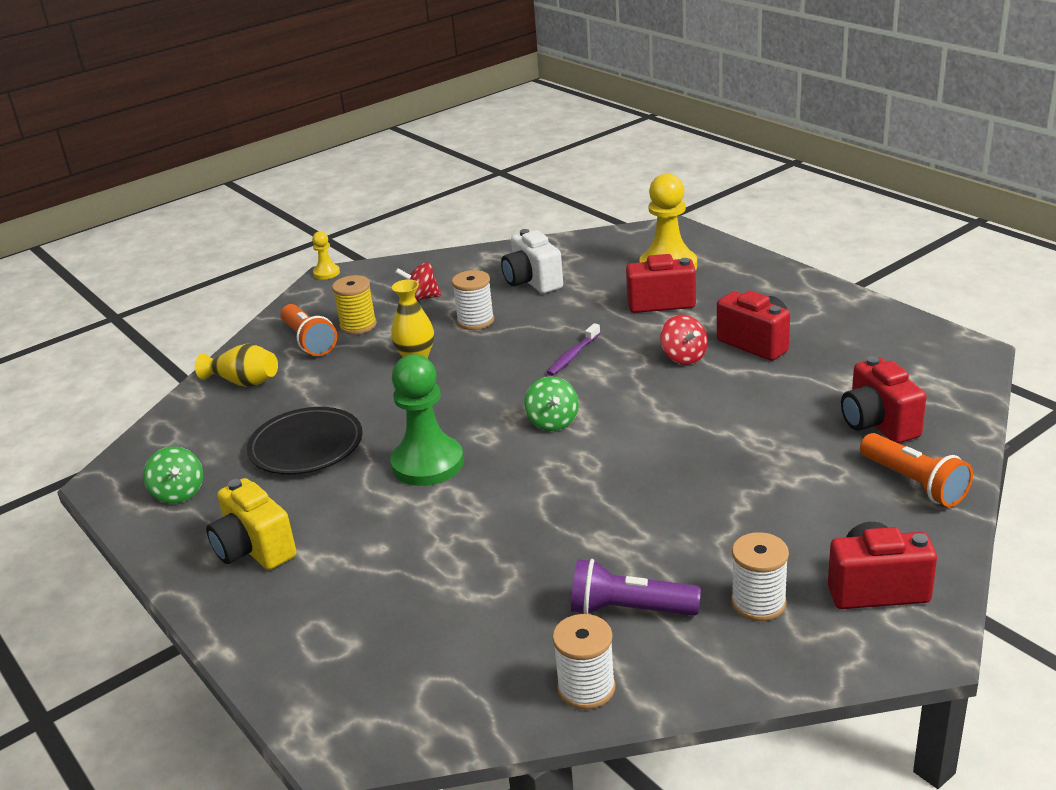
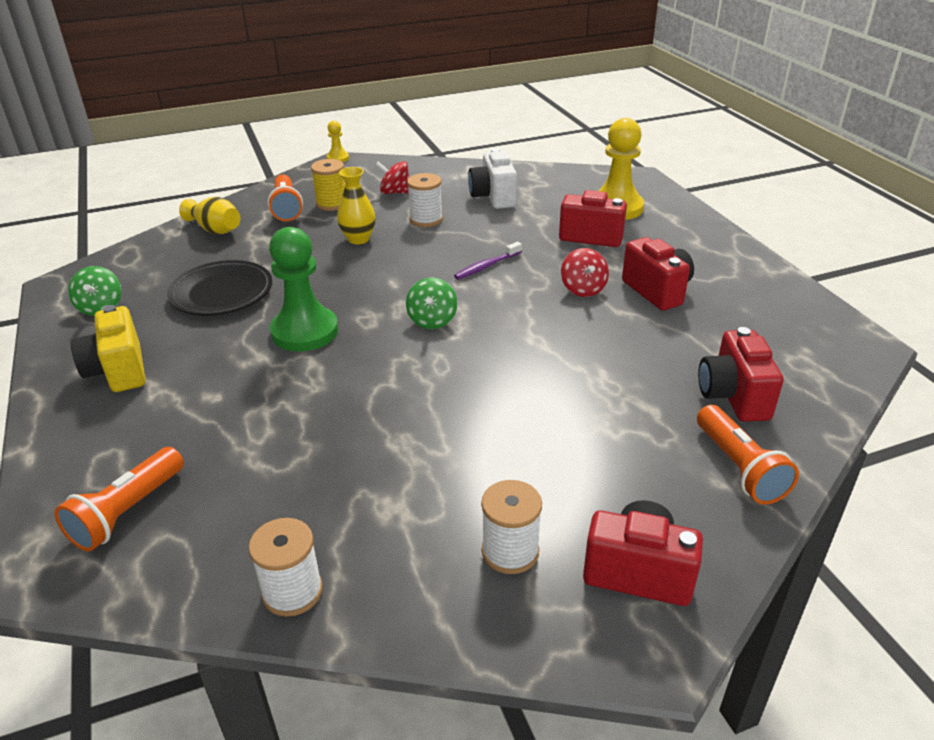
camera: 15 degrees right, 5 degrees up
purple flashlight [571,559,701,616] -> none
none -> orange flashlight [54,447,184,552]

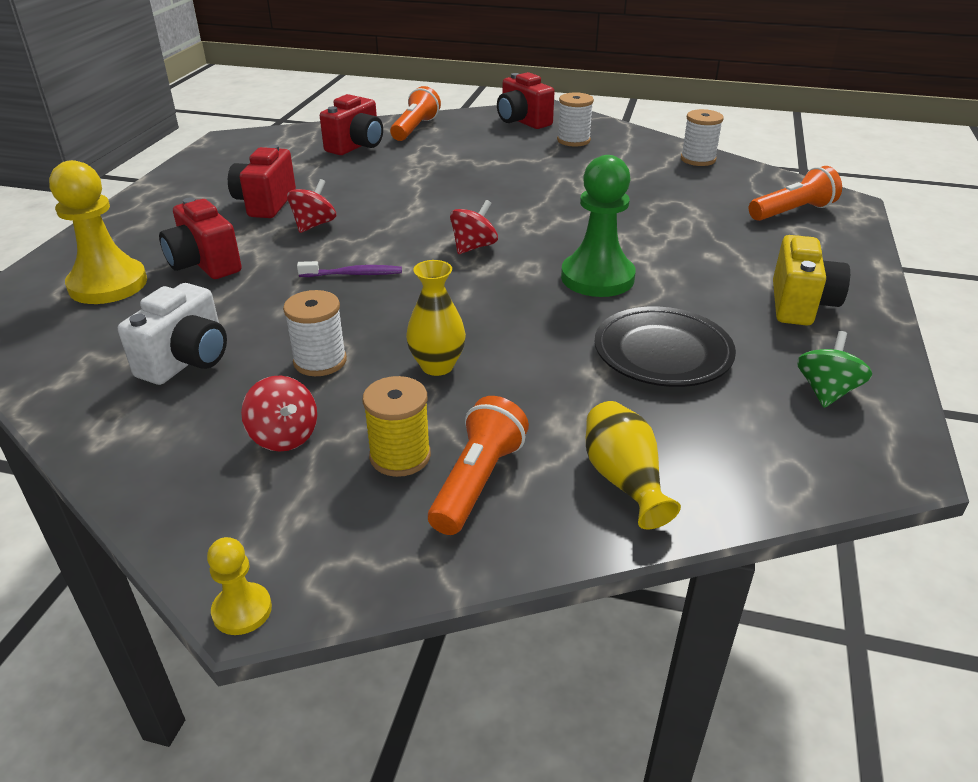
camera: 145 degrees left, 0 degrees up
green spinning top [406,277,457,329] -> red spinning top [450,200,498,254]

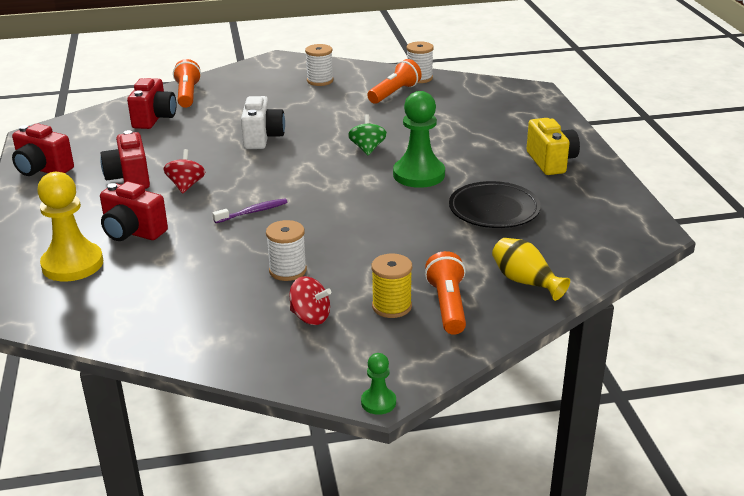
camera: 25 degrees left, 5 degrees down
white camera [118,283,227,385] -> white camera moved to [241,96,285,149]
yellow pawn [207,537,272,635] -> green pawn [361,353,396,415]
yellow vase [406,260,466,376] -> none
red spinning top [450,200,498,254] -> none
red camera [497,72,555,129] -> red camera moved to [12,124,74,176]
orange flashlight [749,166,842,221] -> orange flashlight moved to [367,59,422,104]
green spinning top [797,331,872,408] -> green spinning top moved to [348,114,387,156]

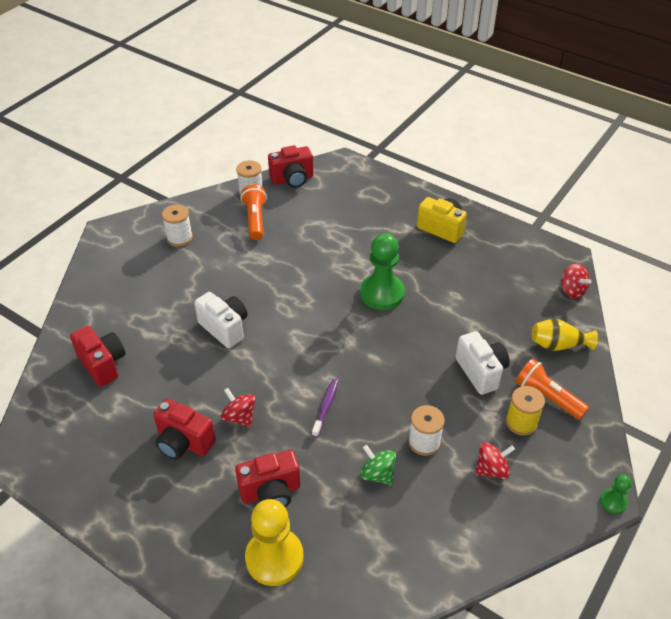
camera: 45 degrees left, 15 degrees up
red camera [12,124,74,176] -> red camera moved to [268,145,313,188]
orange flashlight [173,59,201,108] -> none
green spinning top [348,114,387,156] -> green spinning top moved to [360,445,396,485]
black plate [449,181,541,228] -> none
none -> white camera [456,331,510,395]
none -> red spinning top [561,264,592,299]

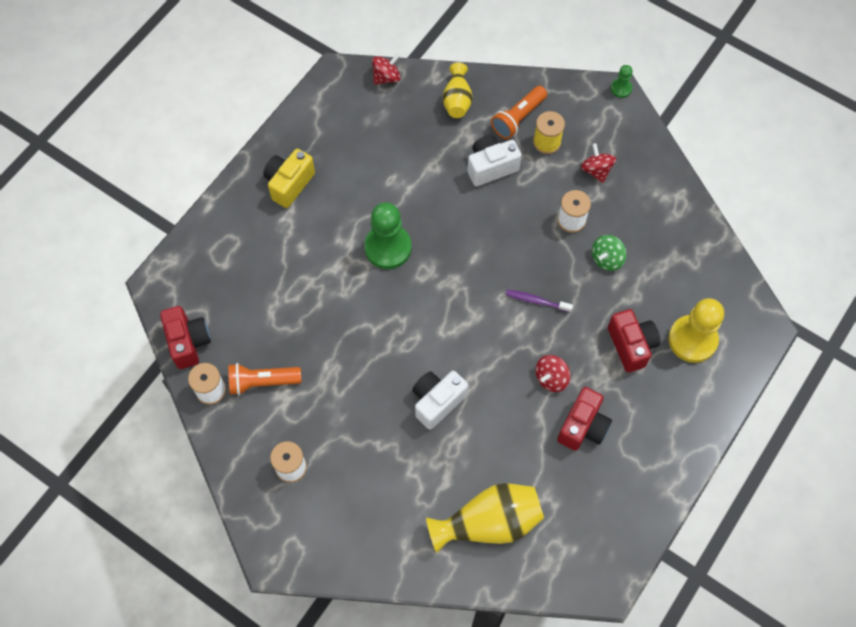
camera: 90 degrees left, 20 degrees up
red camera [70,326,126,387] -> yellow vase [426,483,544,553]

